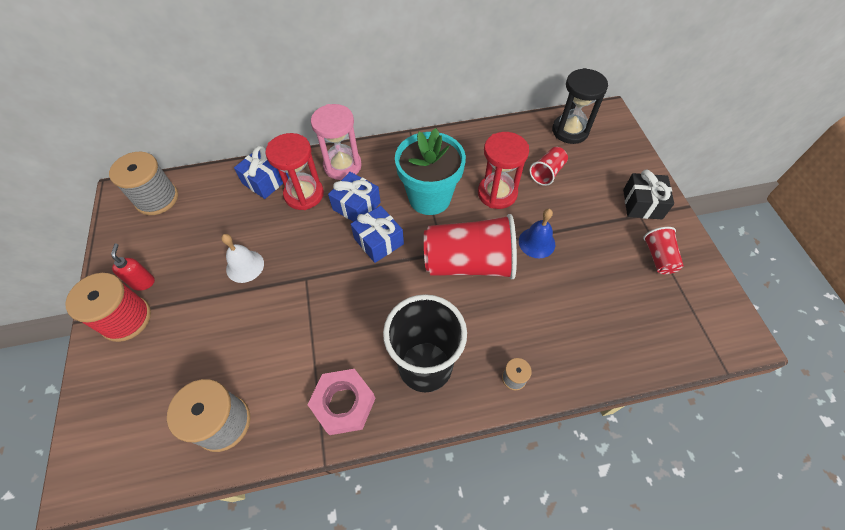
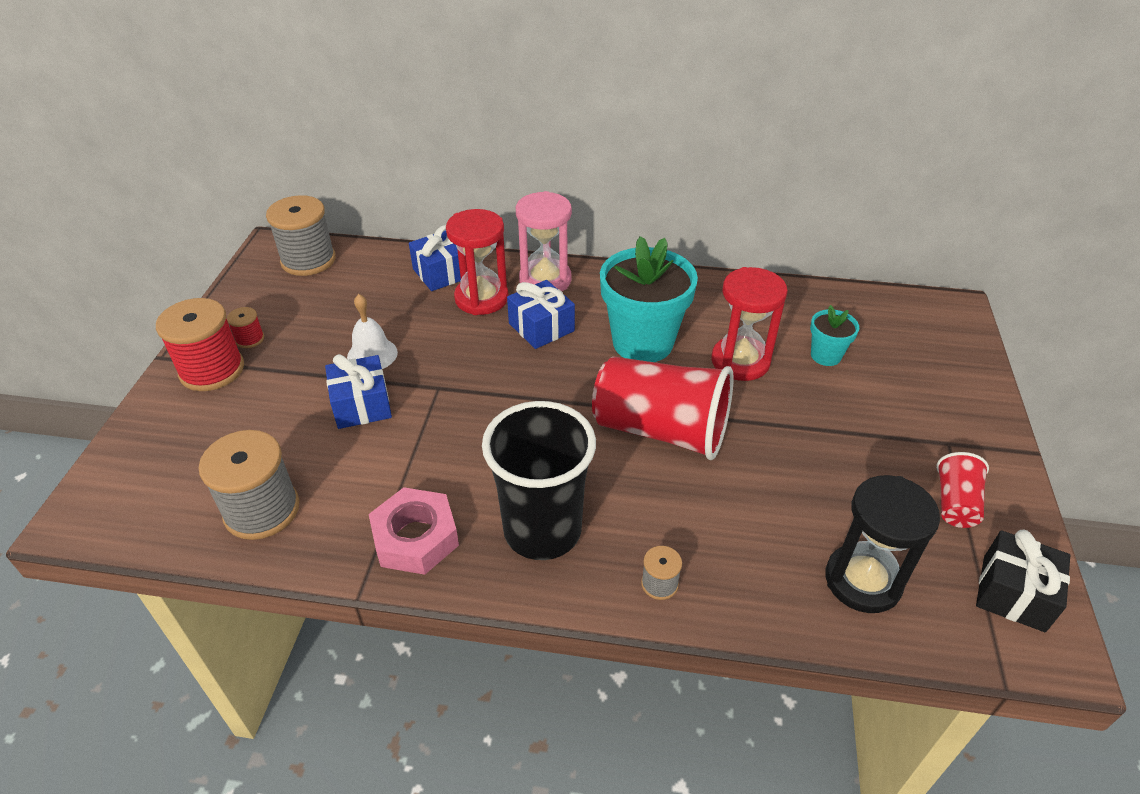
camera: 20 degrees right, 15 degrees down
red soap dispenser [111,244,155,291] -> red spool [227,307,264,348]
blue gift [351,206,404,263] -> blue gift moved to [325,354,392,429]
blue bell [519,209,555,258] -> none
red cup [529,147,568,186] -> turquoise flower pot [810,305,859,366]
black hourglass [552,68,608,144] -> black hourglass moved to [825,475,940,613]
black gift [623,170,674,219] -> black gift moved to [976,530,1070,632]

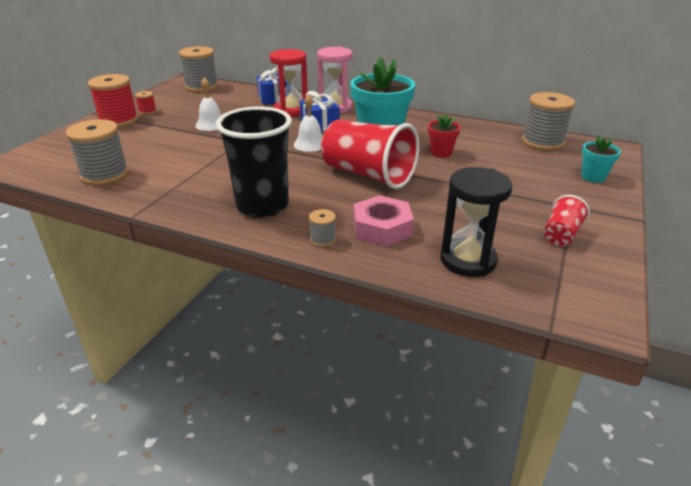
camera: 15 degrees right, 10 degrees down
blue gift [325,354,392,429] -> none
pink nut [369,487,459,575] -> pink nut moved to [353,195,414,247]
red hourglass [711,267,787,381] -> red flower pot [428,113,461,158]
turquoise flower pot [810,305,859,366] -> turquoise flower pot moved to [581,135,621,183]
black gift [976,530,1070,632] -> none
none -> white bell [294,94,322,152]
none -> grey spool [522,92,575,151]

